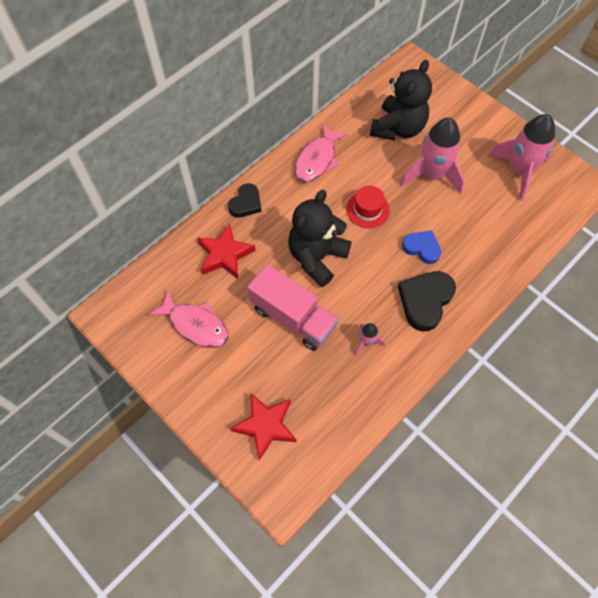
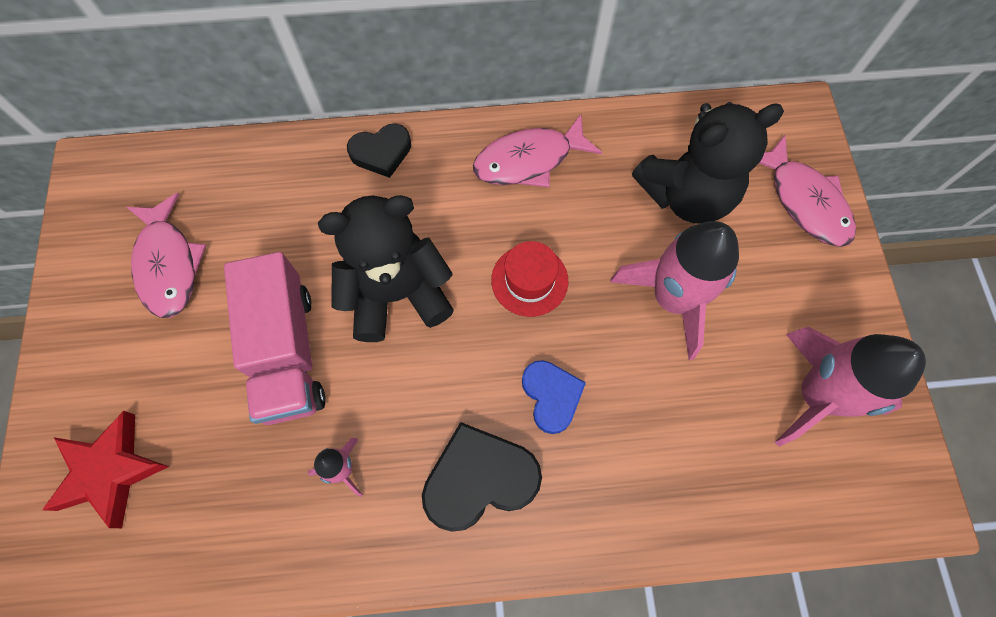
camera: 40 degrees right, 5 degrees up
red star [197,223,256,279] -> none
none -> pink fish [759,135,856,247]

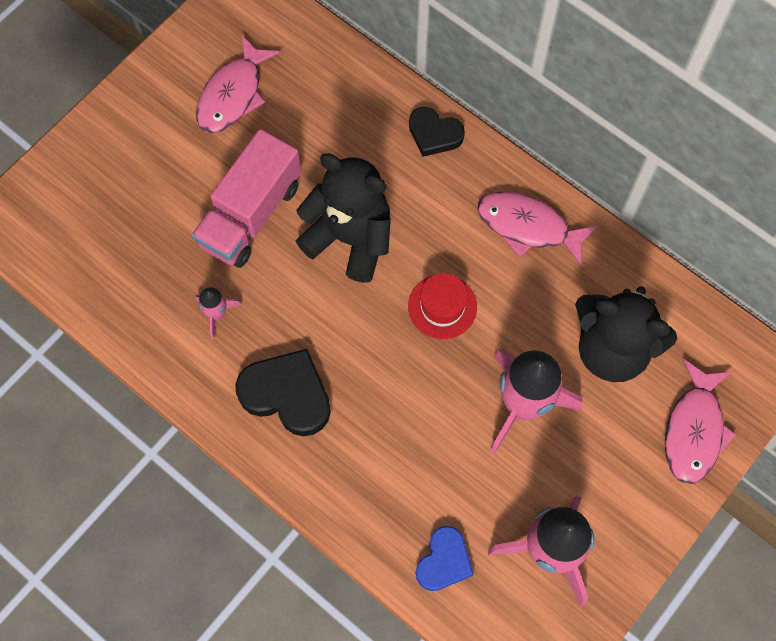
camera: 45 degrees right, 0 degrees up
red star [42,411,169,528] -> none
blue heart [522,360,586,434] -> blue heart moved to [416,526,473,591]

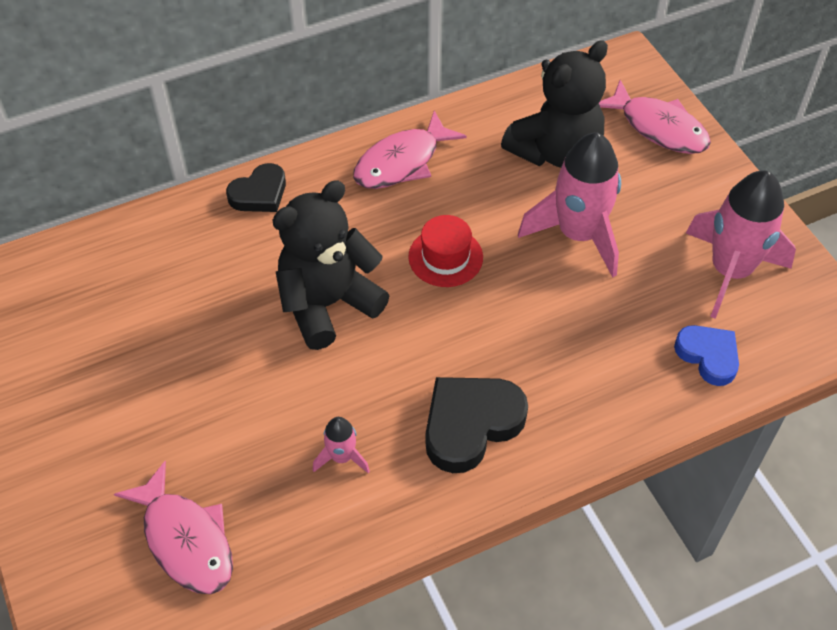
camera: 65 degrees left, 15 degrees down
pink truck [192,129,301,268] -> none
pink fish [196,35,280,133] -> pink fish moved to [114,461,233,594]

